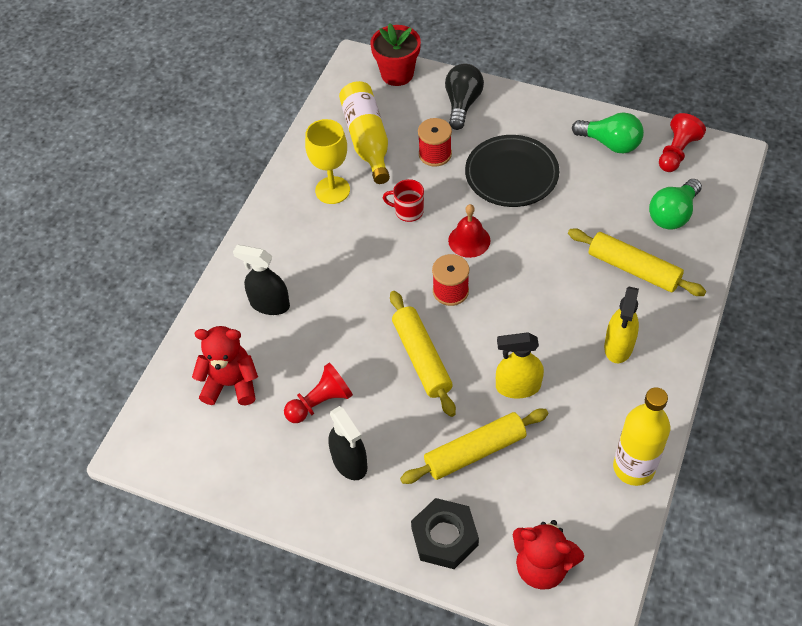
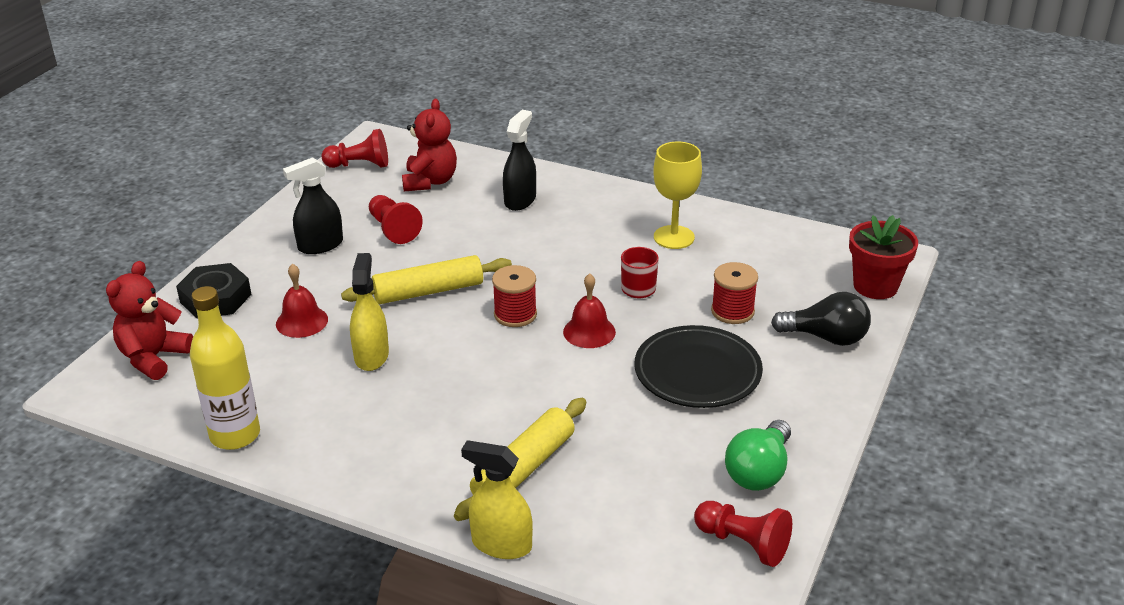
camera: 90 degrees right, 20 degrees down
yellow bottle [339,81,390,184] -> none
yellow rolling pin [400,409,548,484] -> red bell [276,264,328,338]
yellow spray bottle [604,287,639,363] -> yellow spray bottle moved to [461,440,533,559]
green light bulb [649,179,702,230] -> none
none -> red pawn [322,129,388,168]

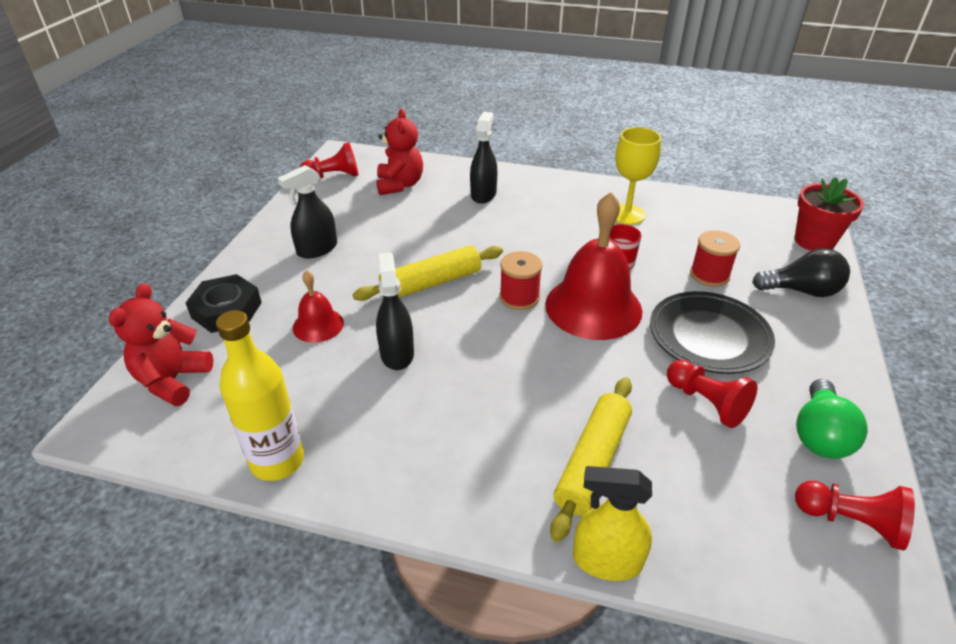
camera: 10 degrees left, 5 degrees up
yellow spray bottle [350,253,389,371] -> black spray bottle [376,253,414,370]
red pawn [369,195,423,244] -> red pawn moved to [667,360,757,428]
red bell [563,273,616,348] -> red bell [545,192,642,340], size x1.97

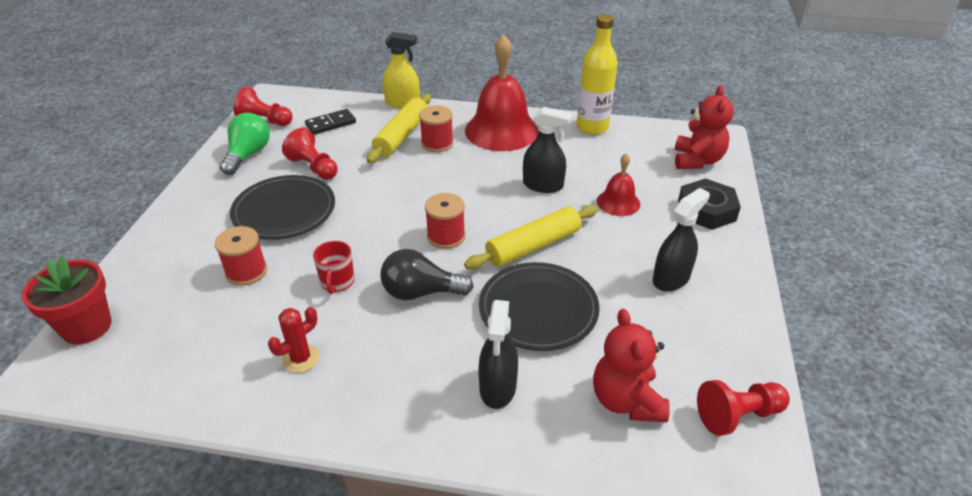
camera: 175 degrees right, 0 degrees up
black spray bottle [376,253,414,370] -> black spray bottle turned 60 degrees counterclockwise [523,107,572,193]
red bell [545,192,642,340] -> red bell moved to [465,34,539,151]
yellow goblet [615,127,661,225] -> red cactus [268,307,320,373]
black light bulb [752,248,850,297] -> black light bulb moved to [380,249,474,300]
none -> black domino [305,109,356,135]
none -> red spool [419,105,454,152]
none -> black plate [479,262,600,351]

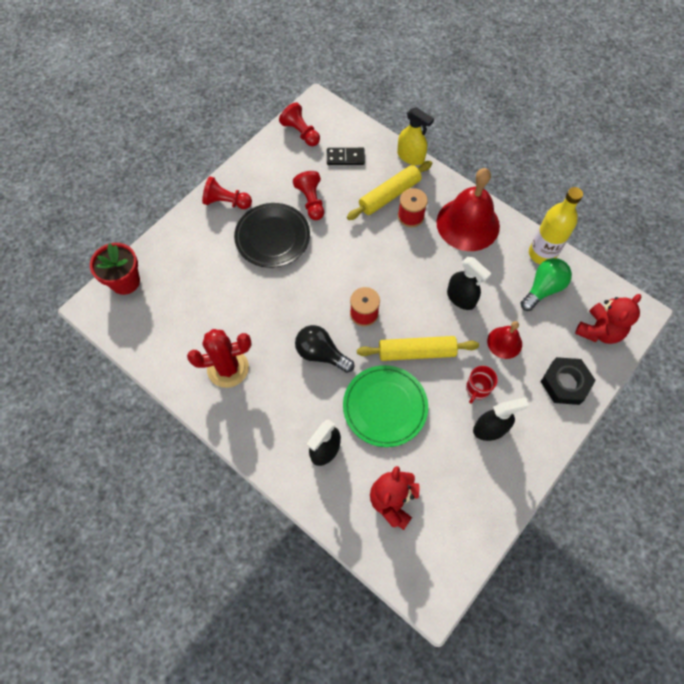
camera: 30 degrees right, 25 degrees up
red spool [215,226,267,286] -> none
green light bulb [220,113,270,175] -> green light bulb moved to [521,258,572,311]
red cactus [268,307,320,373] -> red cactus [187,329,251,388], size x1.77
red mug [313,241,355,294] -> red mug moved to [466,366,498,404]
black plate [479,262,600,351] -> green plate [343,365,428,447]
red pawn [697,380,790,436] -> red pawn moved to [202,176,252,209]

